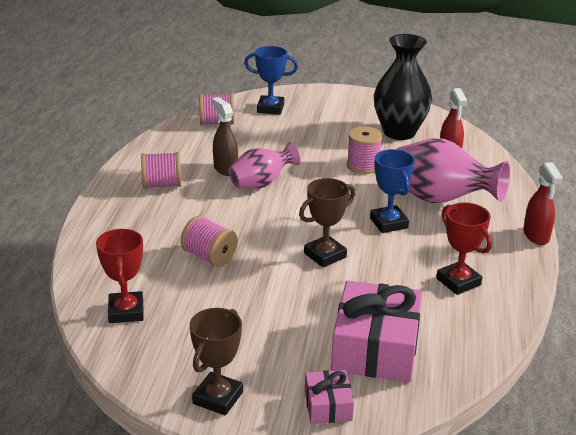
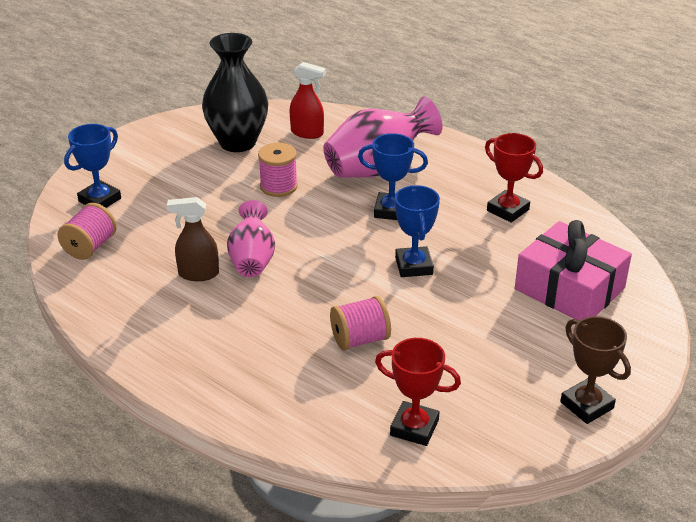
camera: 60 degrees left, 5 degrees up
pink spool [141,152,181,189] -> none
brown trophy [299,178,355,267] -> blue trophy [395,185,440,277]
pink gift [305,370,354,424] -> none
red trophy [436,203,492,295] -> red trophy turned 45 degrees clockwise [485,133,543,223]
red spray bottle [523,162,563,245] -> none

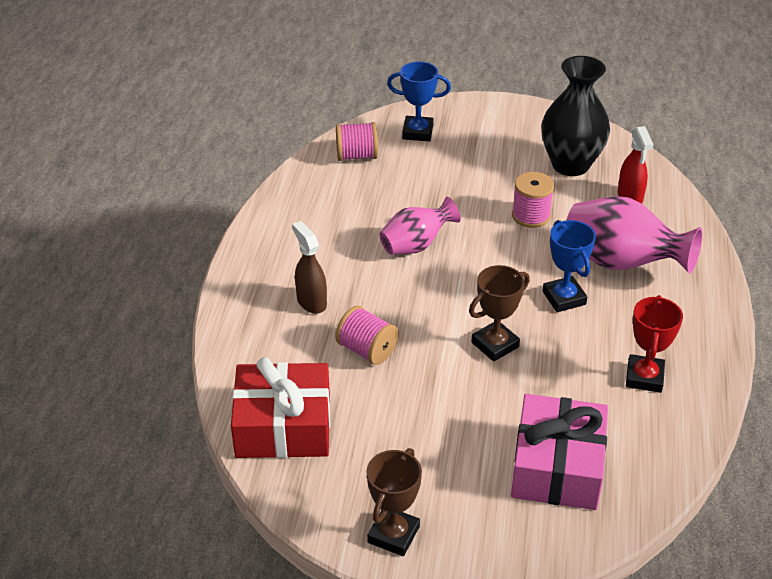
camera: 60 degrees right, 5 degrees up
brown spray bottle [167,197,219,281] -> brown spray bottle moved to [292,221,327,314]
red trophy [375,338,461,446] -> red gift [231,357,330,458]
blue trophy [395,185,440,277] -> brown trophy [469,265,530,362]

